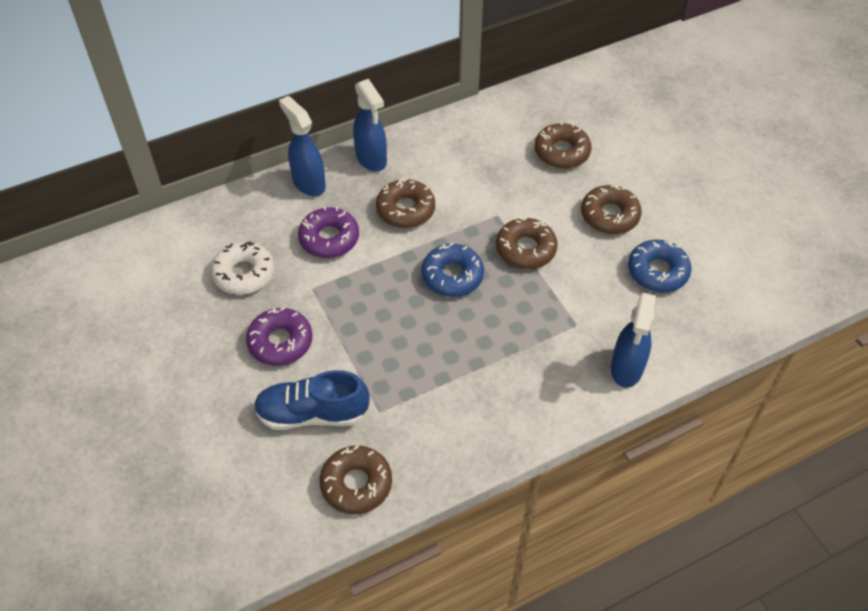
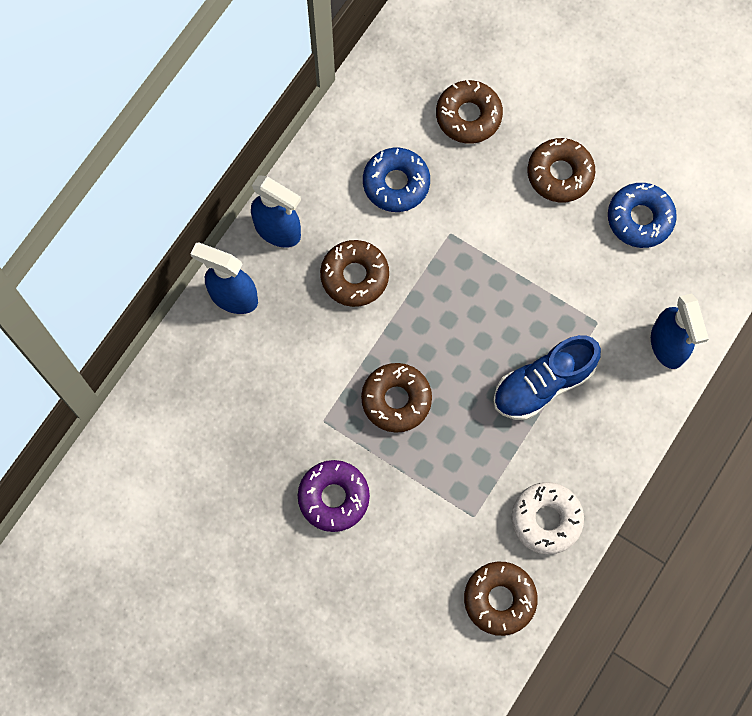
camera: 30 degrees left, 20 degrees up
white donut [211,241,274,295] -> white donut moved to [511,482,584,555]
blue shoe [254,370,370,430] -> blue shoe moved to [493,335,601,420]
purple donut [298,206,359,258] -> none
blue donut [421,242,484,297] -> blue donut moved to [363,148,430,212]
brown donut [496,217,558,269] -> brown donut moved to [361,363,432,433]

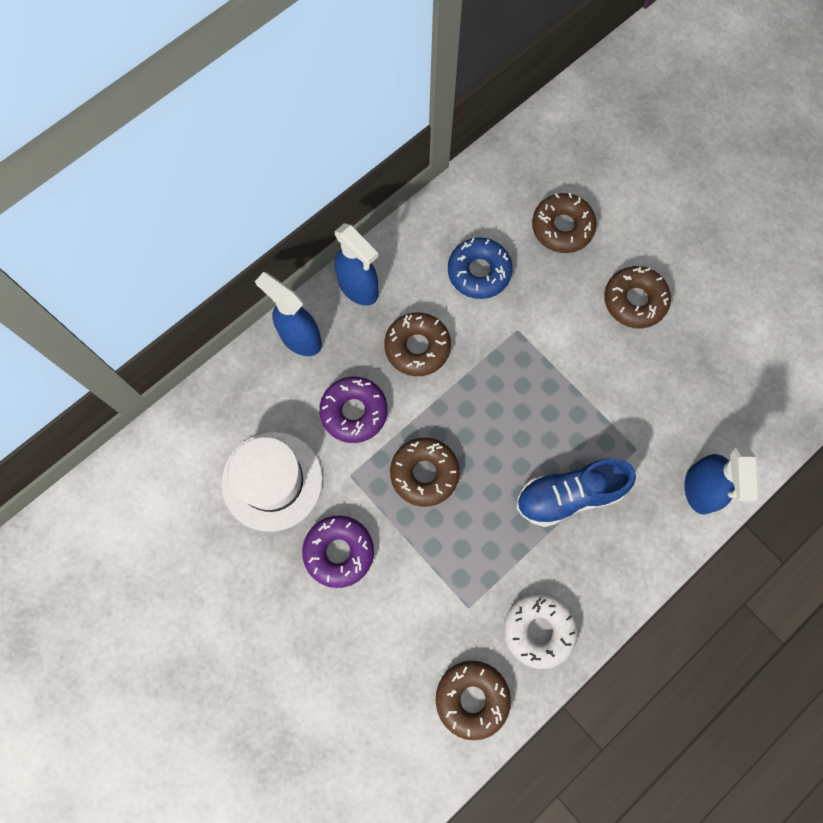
camera: 15 degrees right, 0 degrees up
blue donut [608,183,677,248] -> none
none -> white hat [221,432,323,532]
none -> purple donut [319,377,388,443]

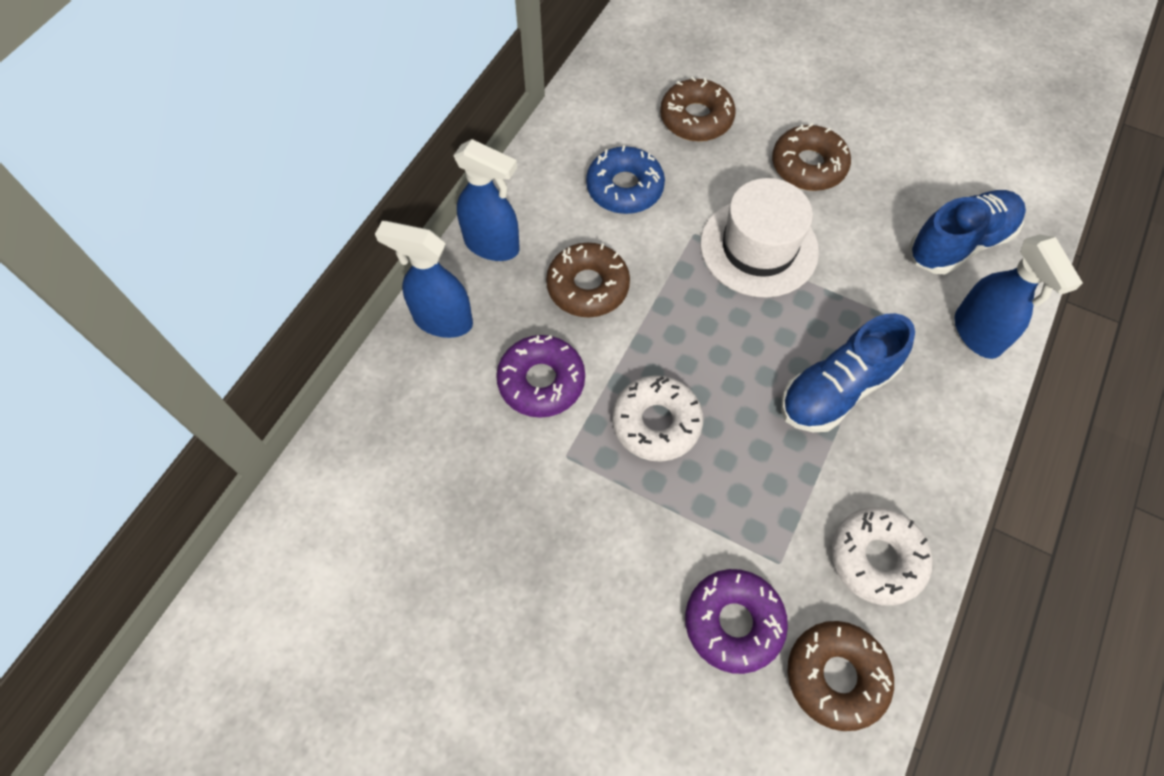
camera: 20 degrees left, 10 degrees down
white hat [221,432,323,532] -> white hat moved to [700,178,819,298]
purple donut [302,515,374,588] -> purple donut moved to [685,569,788,674]
brown donut [390,438,460,507] -> white donut [612,375,703,462]
none -> blue shoe [909,190,1026,274]

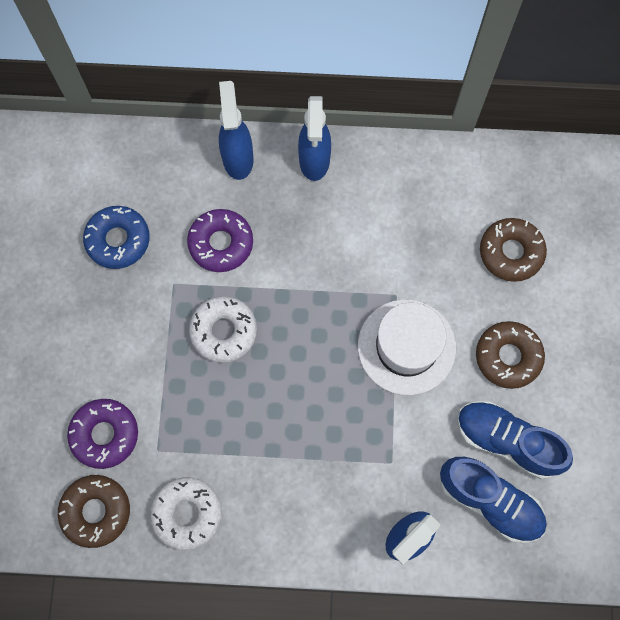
camera: 65 degrees right, 10 degrees up
brown donut [546,243,630,318] -> none
blue donut [586,145,665,214] -> blue donut moved to [83,206,150,269]
blue shoe [781,313,915,432] -> blue shoe moved to [457,401,573,479]

